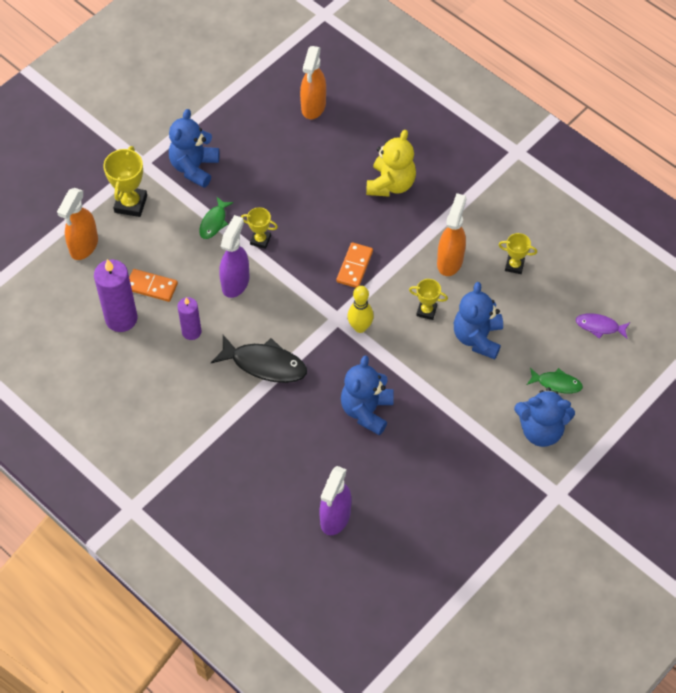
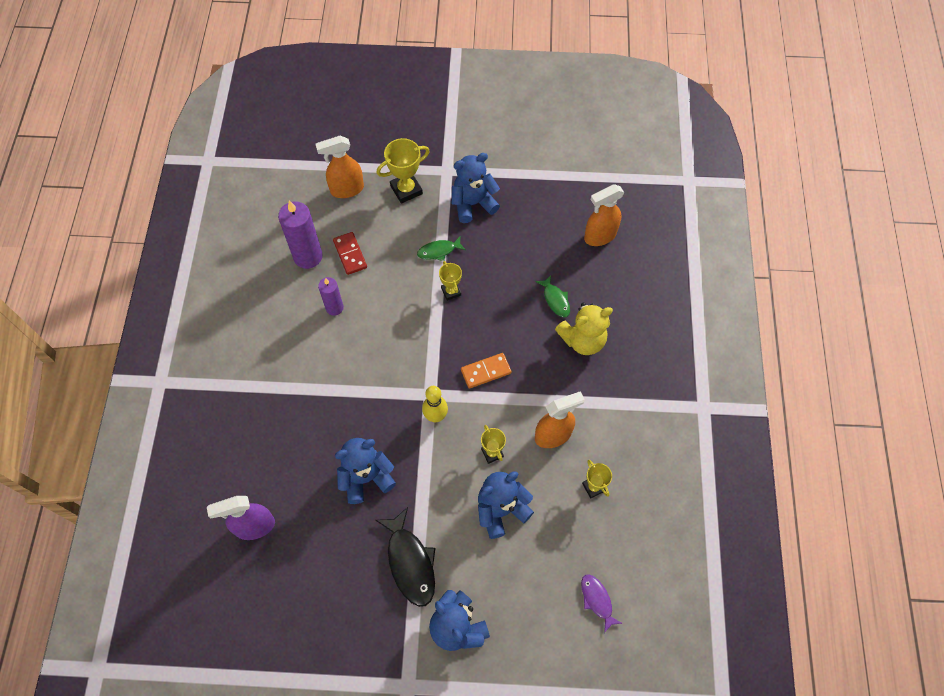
camera: 50 degrees right, 5 degrees up
orange domino [129,269,178,302] -> red domino [333,232,367,275]
black fish [211,335,307,383] -> black fish moved to [375,507,436,607]
purple spray bottle [219,215,249,298] -> none
green fish [527,368,583,393] -> green fish moved to [536,275,570,317]

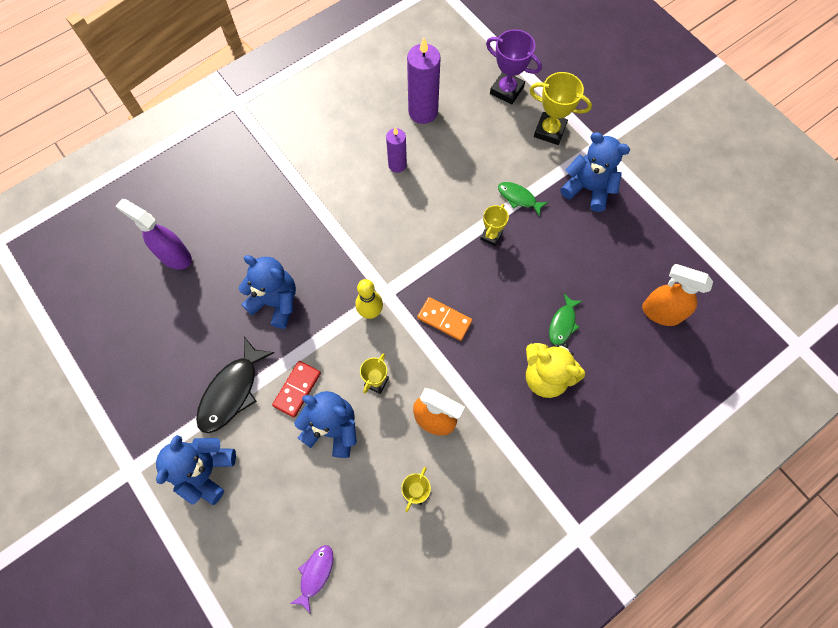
camera: 50 degrees right, 5 degrees up
orange spray bottle [315,136,364,198] -> purple trophy [486,29,542,105]
red domino [333,232,367,275] -> red domino moved to [272,361,321,418]

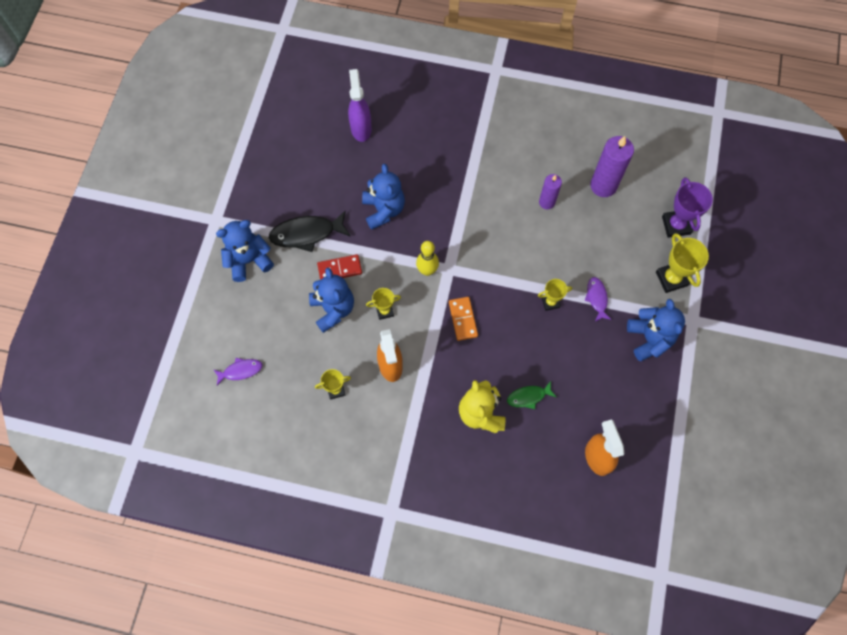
camera: 50 degrees right, 0 degrees up
green fish [498,182,548,216] -> purple fish [585,277,612,322]

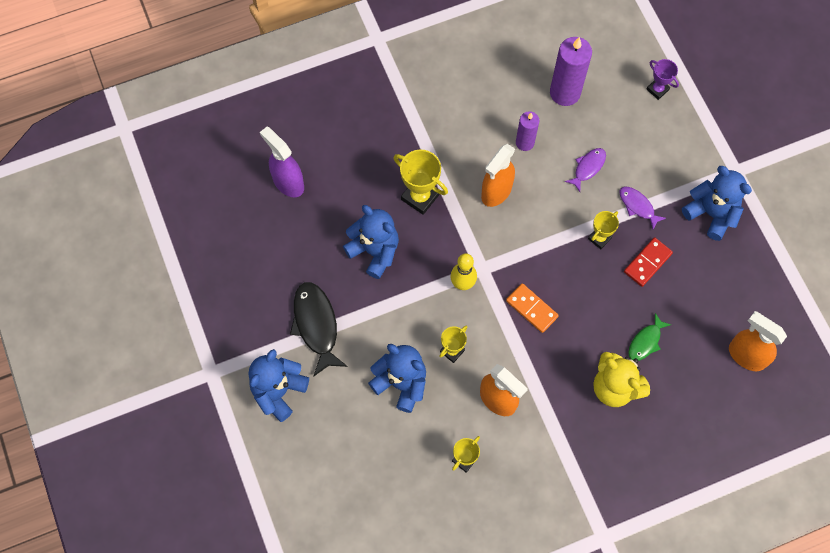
camera: 35 degrees left, 0 degrees up
purple fish [213,358,263,385] -> purple fish moved to [565,148,606,192]
black fish [269,210,351,252] -> black fish turned 120 degrees clockwise [290,282,348,377]
red domino [317,254,362,280] -> red domino moved to [624,237,673,287]
yellow trophy [656,233,709,293] -> yellow trophy moved to [393,150,448,215]
purple trophy [662,177,713,238] -> purple trophy [646,59,679,100], size x0.61
none -> orange spray bottle [481,144,515,207]

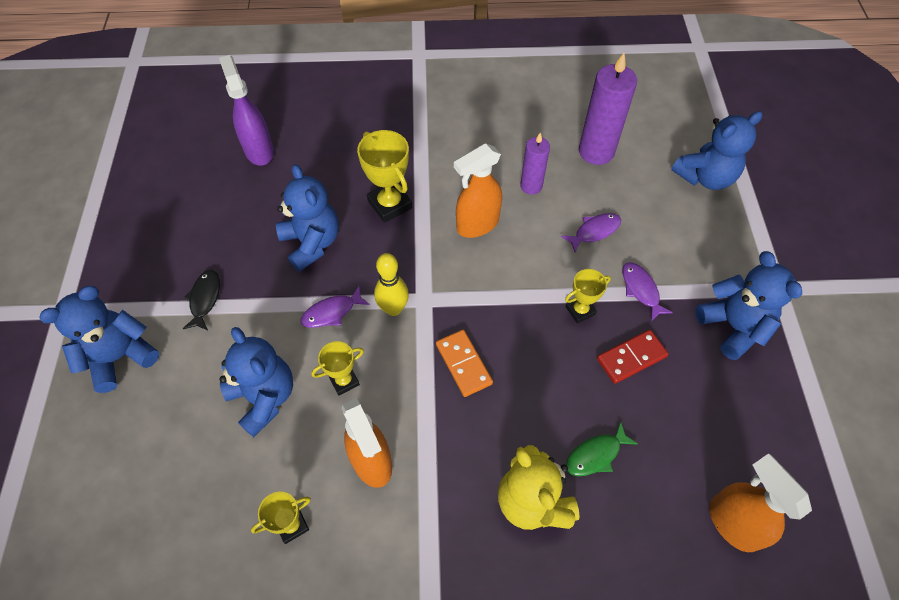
camera: 20 degrees right, 10 degrees down
black fish [290,282,348,377] -> black fish [183,270,220,330], size x0.57
purple trophy [646,59,679,100] -> blue teddy bear [671,111,762,190]
none -> purple fish [300,286,370,328]

